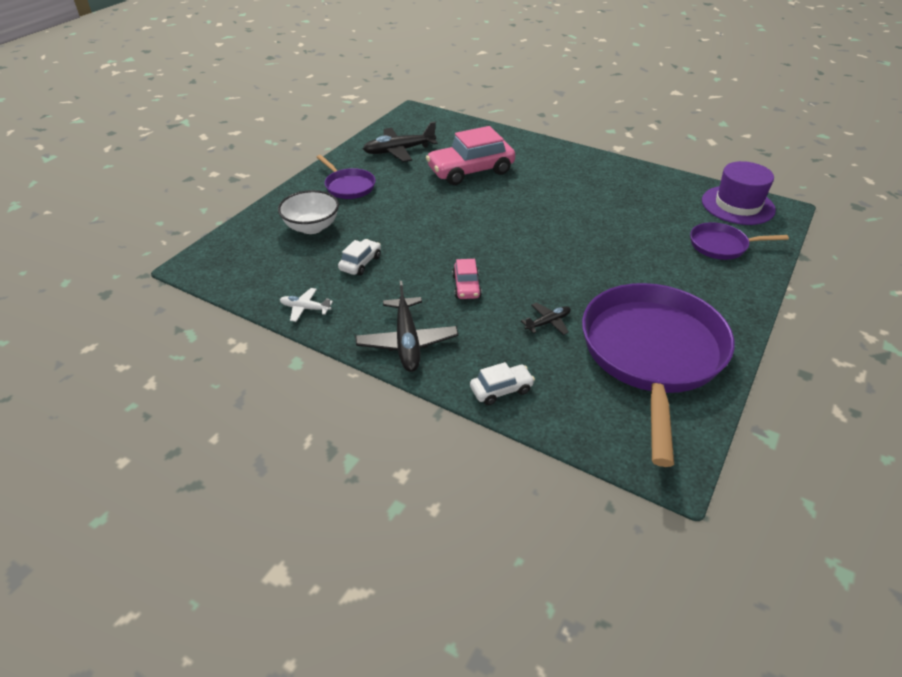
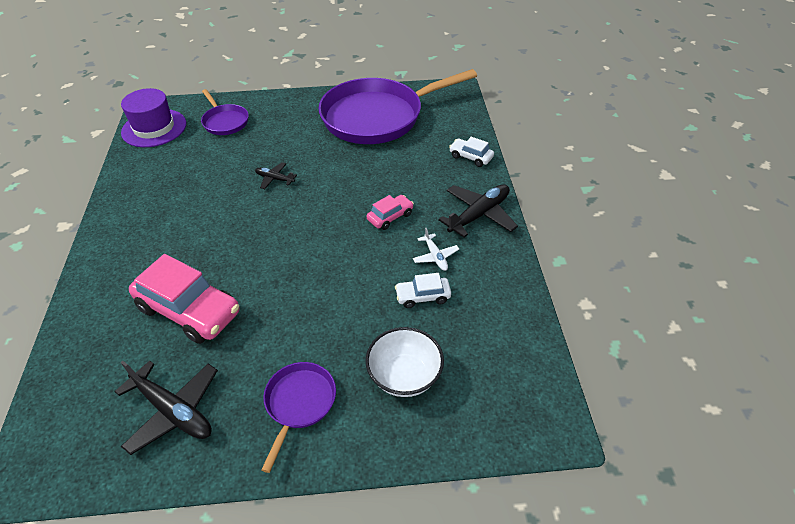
camera: 125 degrees left, 5 degrees up
white plane [280,288,333,322] -> white plane moved to [413,228,459,271]
black plane [521,302,571,335] -> black plane moved to [255,162,297,189]

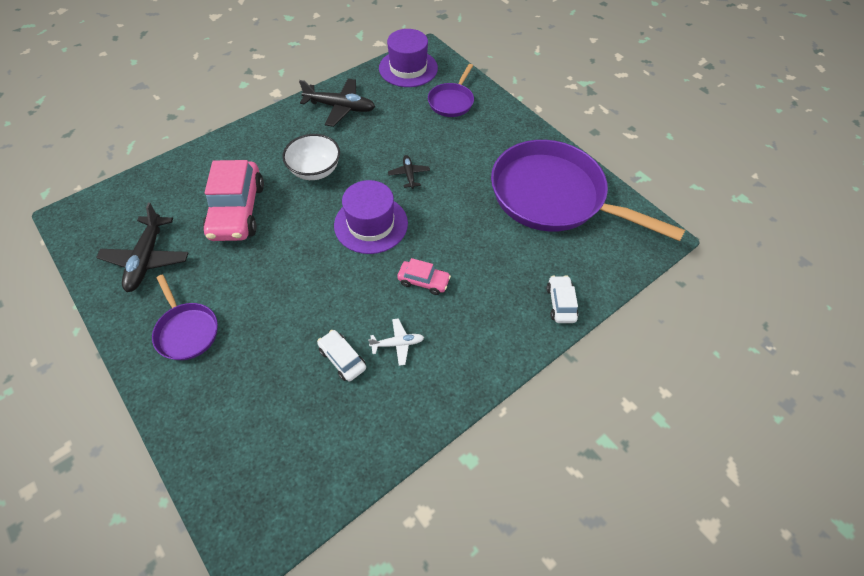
camera: 55 degrees right, 10 degrees up
purple pan [261,362,336,473] -> purple pan turned 75 degrees clockwise [152,274,218,360]
white bowl [366,327,444,397] -> white bowl moved to [282,134,340,180]
white plane [413,228,459,271] -> white plane turned 135 degrees counterclockwise [368,318,424,366]
black plane [438,185,518,238] -> black plane moved to [299,78,375,127]
none -> purple hat [334,180,408,254]

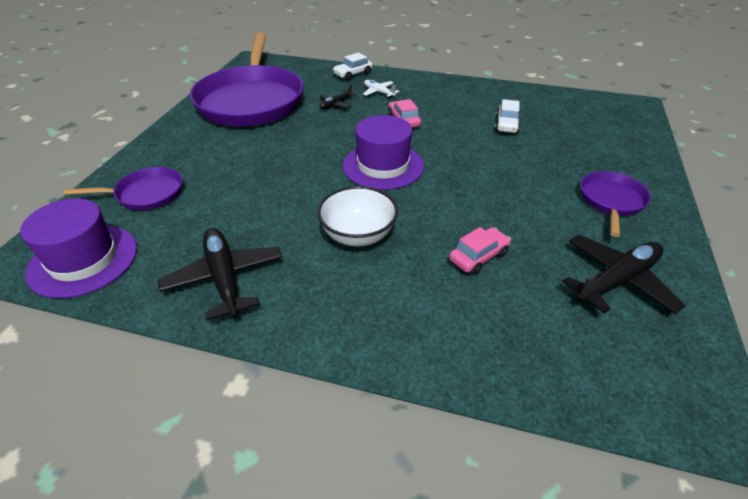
camera: 125 degrees left, 15 degrees down
pink car [203,160,264,241] -> pink car [449,227,511,275], size x0.50
white plane [368,318,424,366] -> white plane moved to [363,80,399,98]
black plane [388,155,430,189] -> black plane moved to [320,84,357,109]

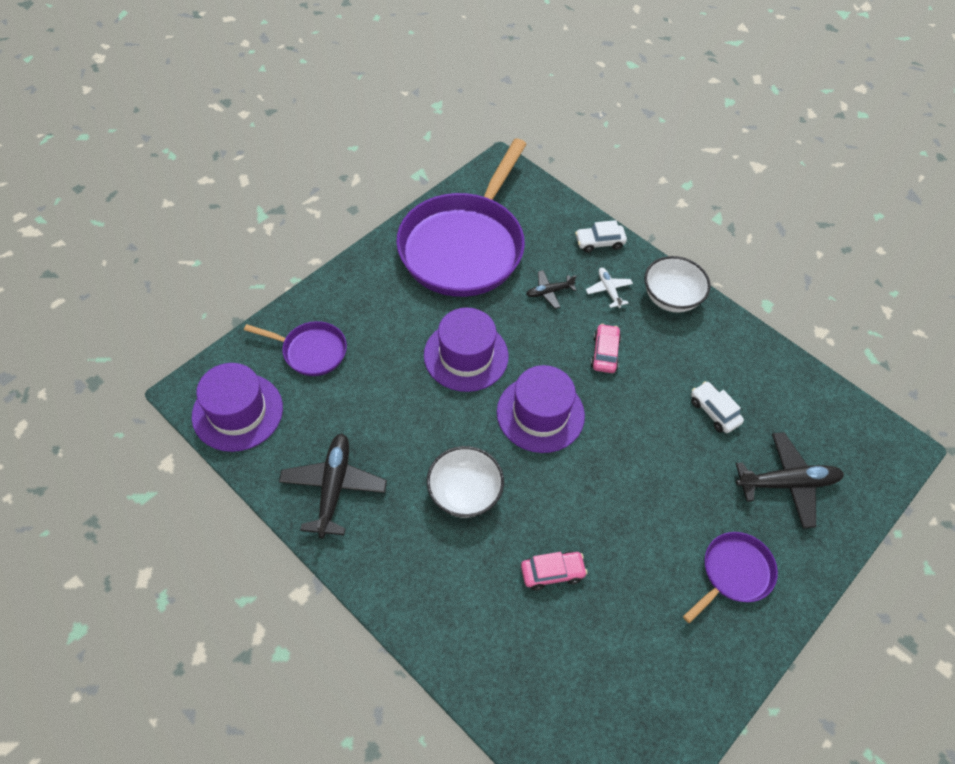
camera: 25 degrees right, 15 degrees up
white car [495,99,520,134] -> white car turned 105 degrees clockwise [691,381,744,433]
black plane [562,235,685,314] -> black plane moved to [736,432,844,528]
none -> purple hat [424,308,509,392]
none -> white bowl [644,256,711,312]

